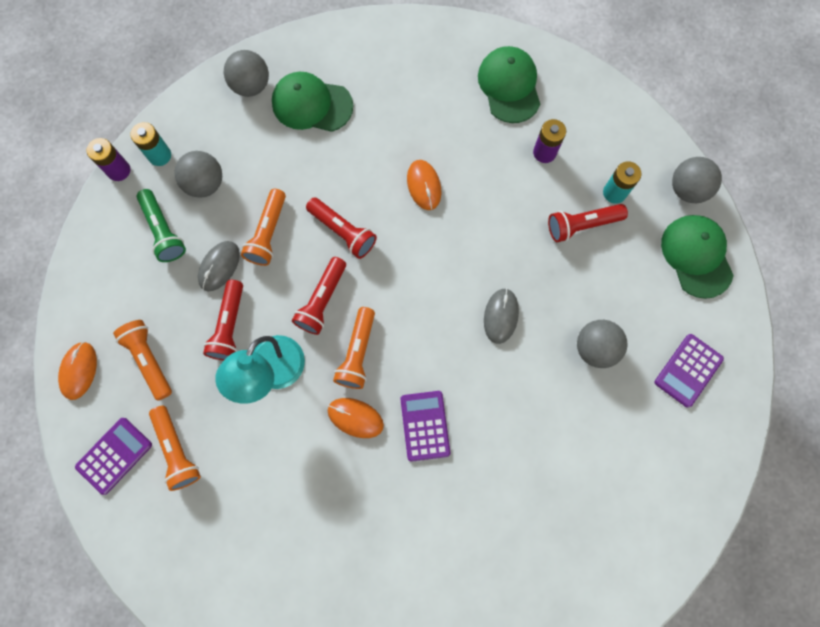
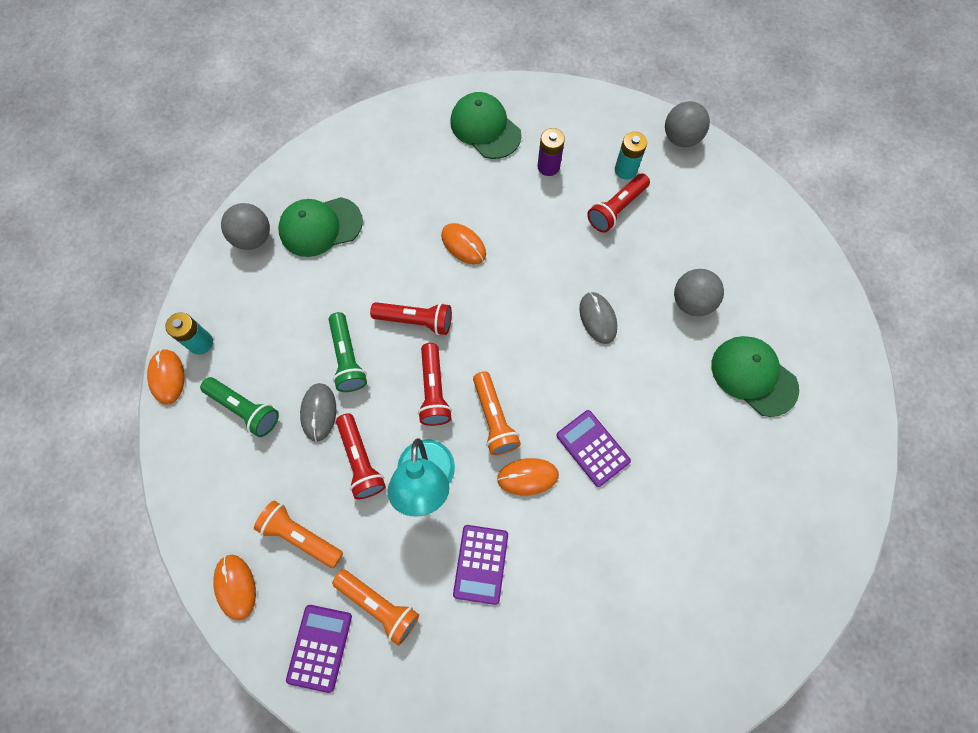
camera: 30 degrees left, 5 degrees down
purple battery [87,138,131,181] -> orange mouse [147,349,185,405]
grey ball [174,151,222,198] -> none
orange flashlight [241,189,286,266] -> green flashlight [329,312,367,392]
purple calculator [655,334,724,408] -> purple calculator moved to [453,525,508,605]
green cap [661,215,734,299] -> green cap moved to [711,336,799,417]

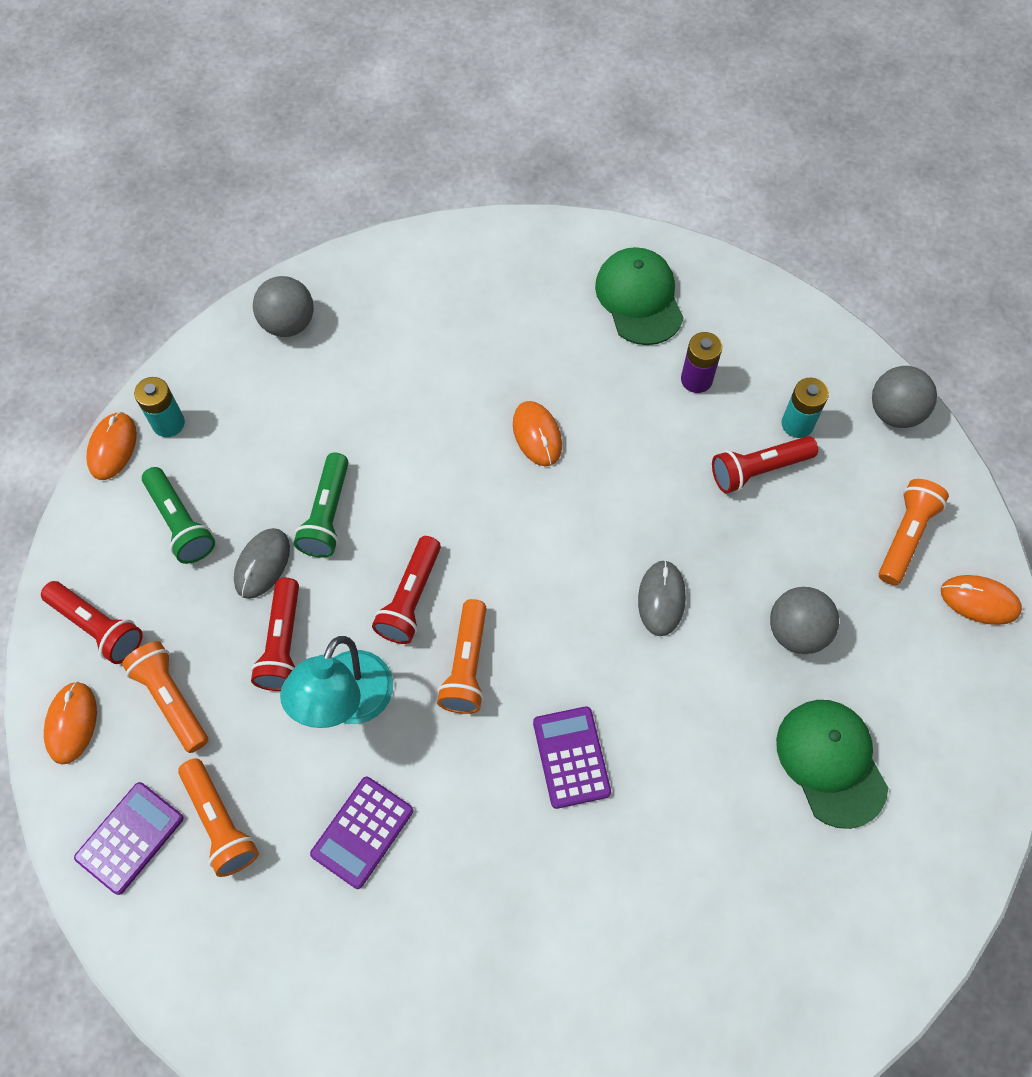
camera: 25 degrees right, 5 degrees down
green cap [278,197,363,257] -> none
red flashlight [370,302,452,335] -> red flashlight moved to [41,581,143,664]
orange mouse [497,458,559,496] -> orange mouse moved to [941,575,1022,625]
none -> orange flashlight [879,479,949,585]

